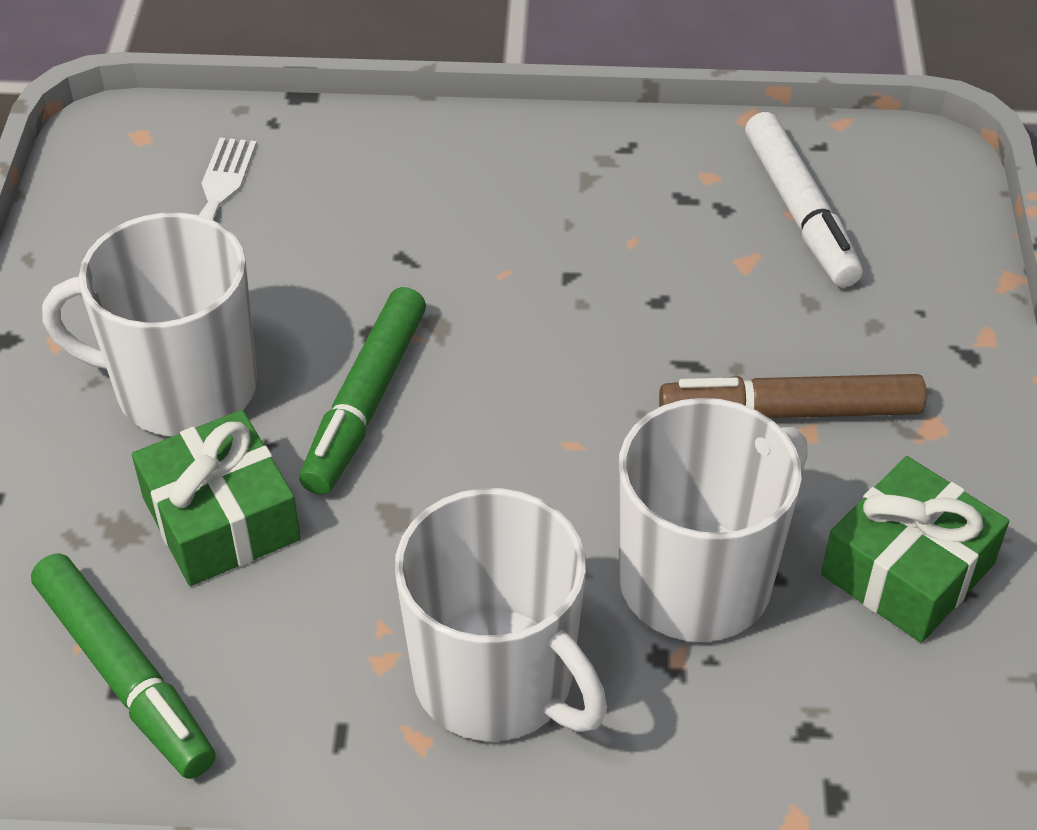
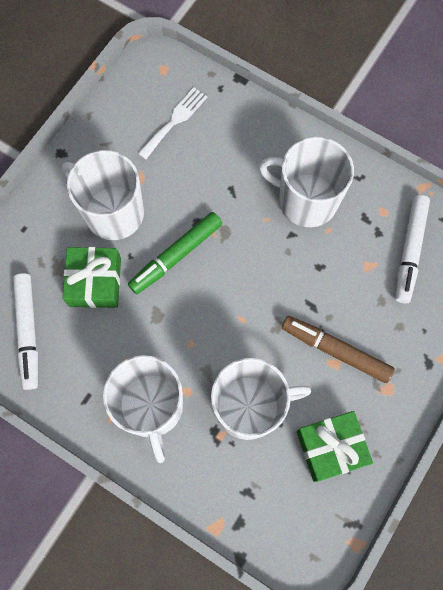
camera: 30 degrees right, 25 degrees up
green marker [31,553,216,779] -> white marker [13,273,38,390]
none -> white mug [259,137,354,227]

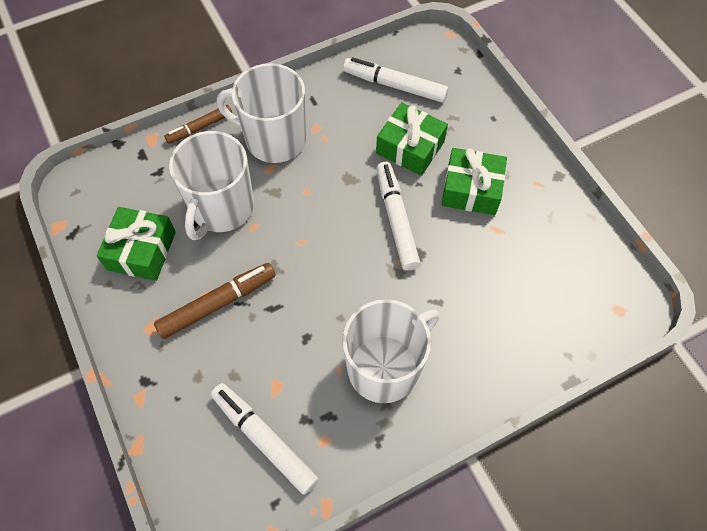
camera: 120 degrees right, 10 degrees down
white mug [62,150,144,240] -> green gift [441,148,507,215]
green marker [128,212,222,294] -> white marker [376,162,421,271]
white fork [138,87,207,160] -> none
none -> brown marker [164,105,232,144]

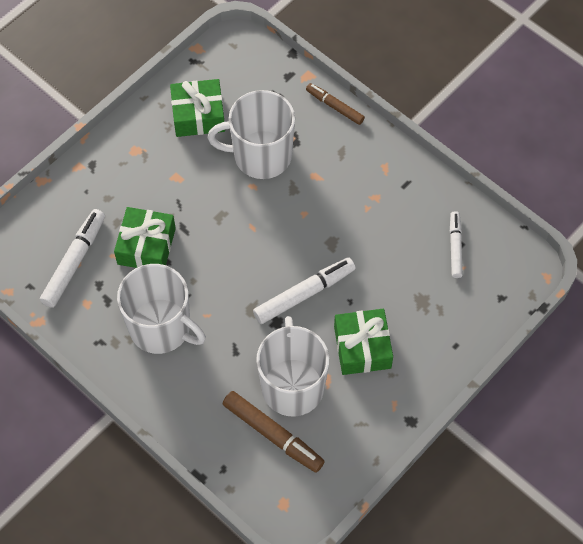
camera: 70 degrees right, 0 degrees up
brown marker [154,263,276,339] -> brown marker moved to [223,391,325,472]
white mug [217,63,306,163] -> white mug moved to [256,316,329,416]
white marker [343,57,449,103] -> white marker [450,211,463,278], size x0.64
green gift [376,102,448,176] -> green gift moved to [114,207,176,268]

